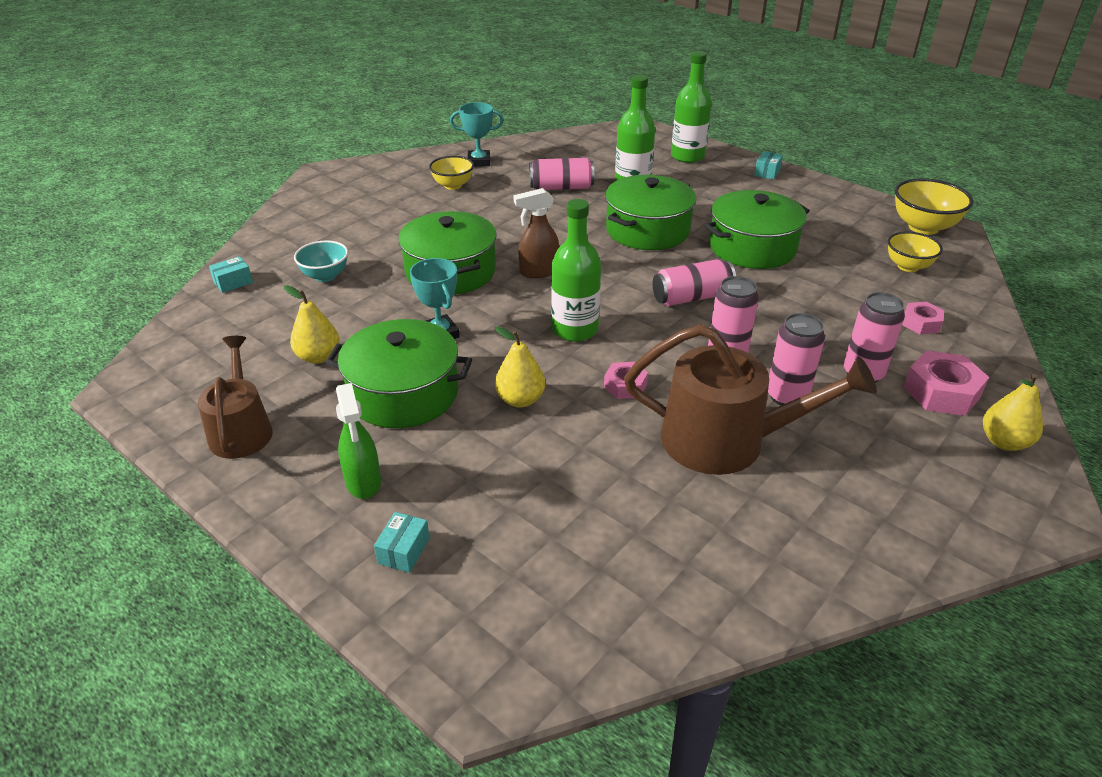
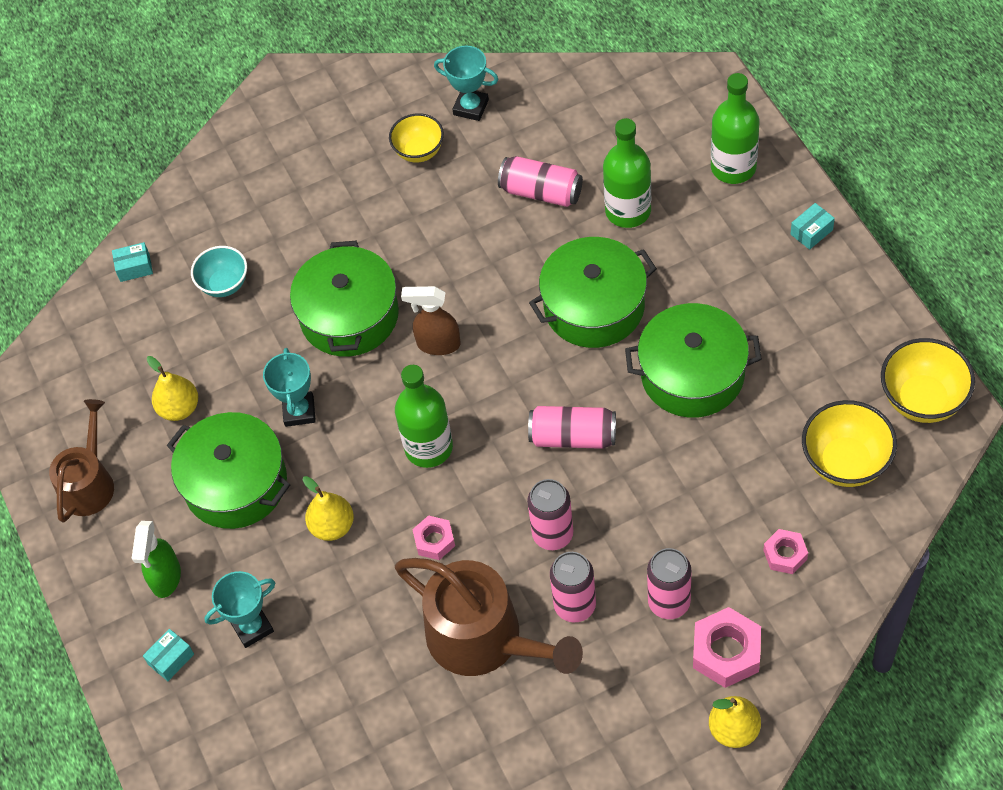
camera: 30 degrees right, 20 degrees up
yellow bowl [888,231,943,272] -> yellow bowl [802,400,897,487], size x1.51
none -> turquoise trophy [204,571,276,648]

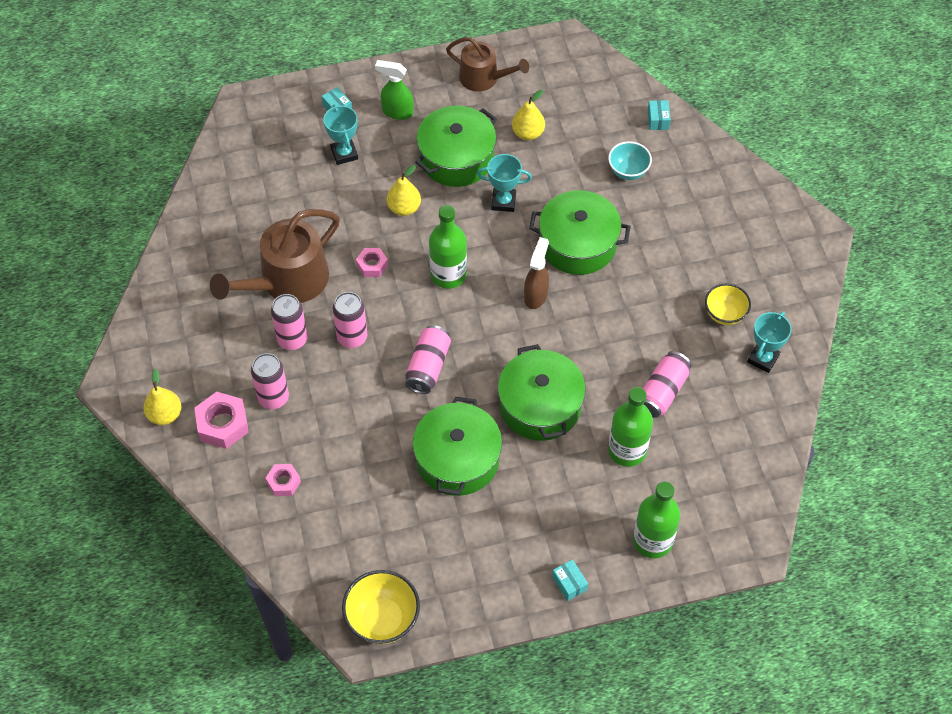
camera: 95 degrees right, 0 degrees up
yellow bowl [802,400,897,487] -> none

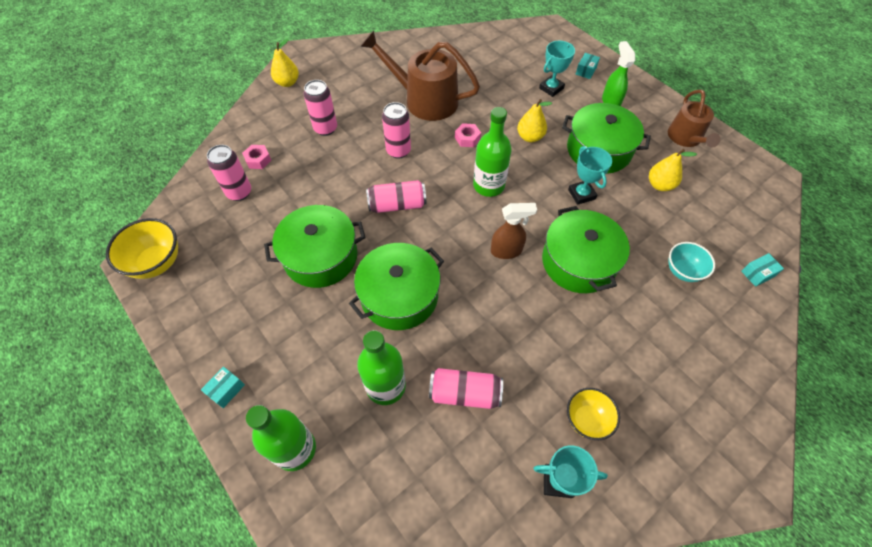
camera: 65 degrees right, 0 degrees up
pink nut [194,392,249,449] -> none
pink can [271,294,308,350] -> pink can moved to [207,145,251,201]

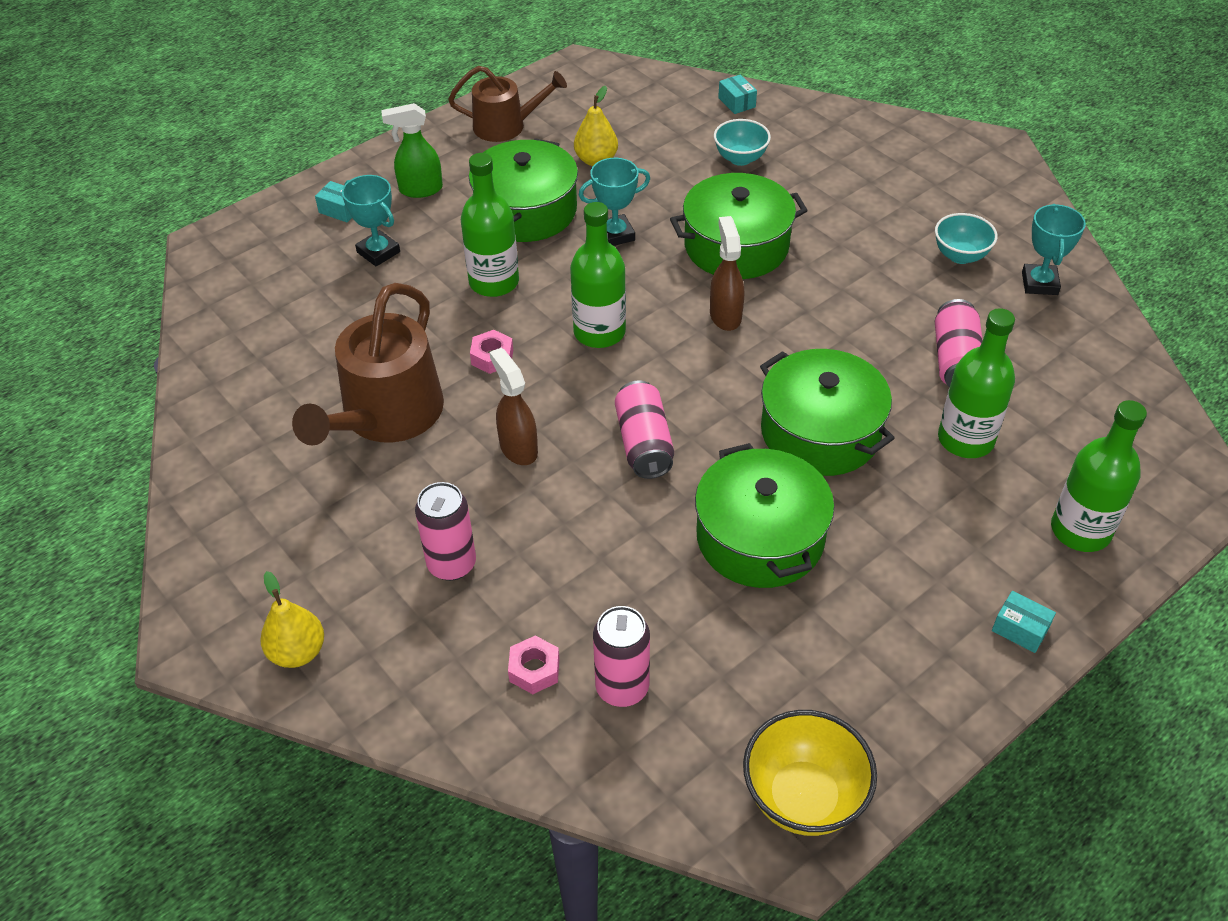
camera: 90 degrees left, 10 degrees down
pink can [382,102,411,159] -> brown spray bottle [489,348,538,465]
yellow pear [517,99,552,142] -> green bottle [461,153,519,297]
yellow bowl [567,388,620,440] -> turquoise bowl [935,213,998,264]

